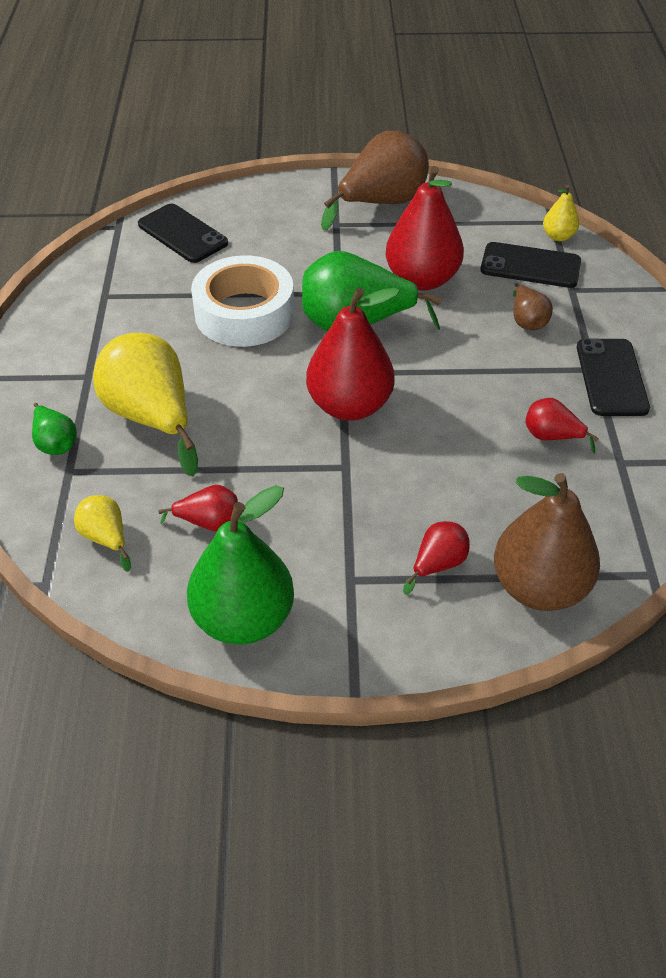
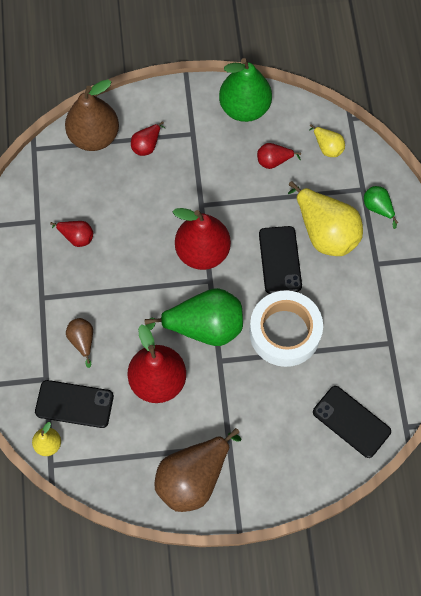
camera: 175 degrees right, 20 degrees up
black phone [577,338,650,416] -> black phone moved to [259,226,302,294]

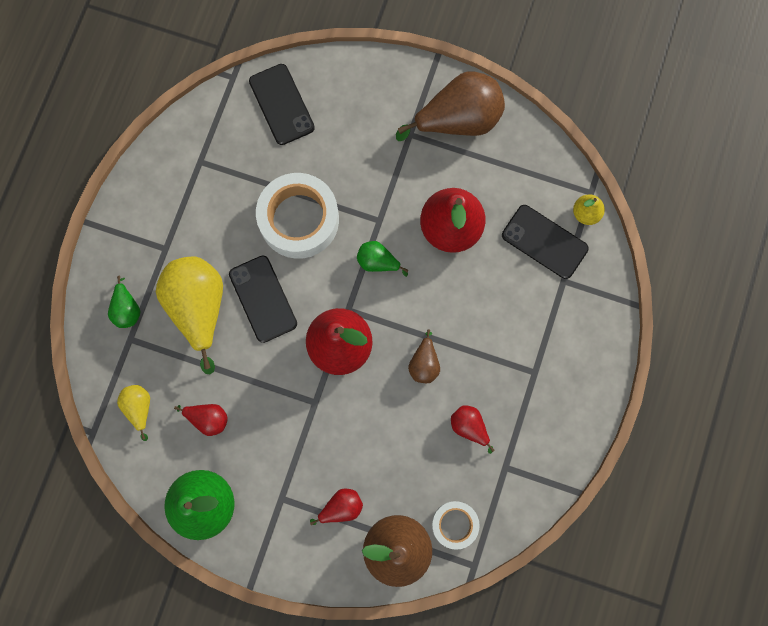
camera: 155 degrees left, 10 degrees up
brown pear [66,318,93,368] -> brown pear moved to [408,330,440,383]
green pear [144,288,243,346] -> green pear [357,241,408,277], size x0.48
black phone [259,226,302,294] -> black phone turned 45 degrees counterclockwise [229,255,297,343]
none -> white tape [432,501,480,550]

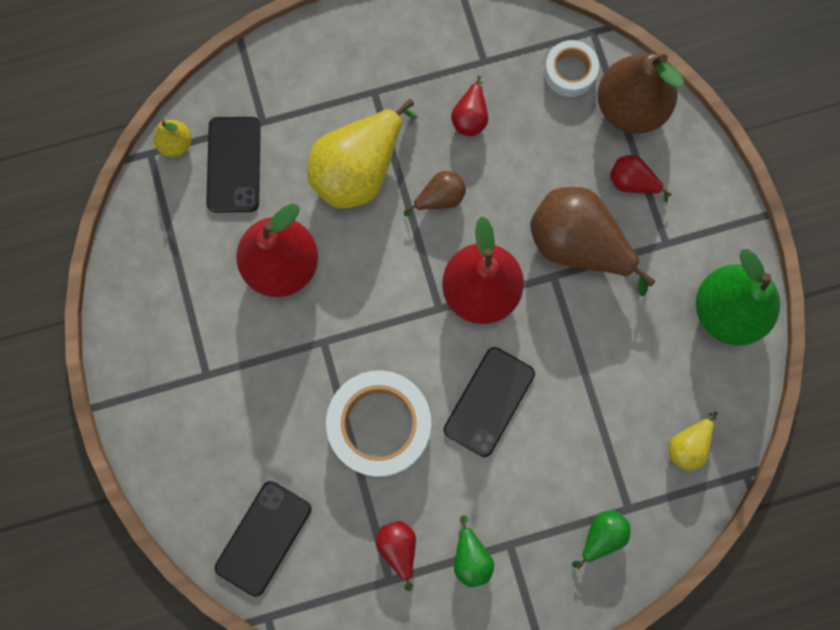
camera: 125 degrees left, 0 degrees up
yellow pear [156,257,223,374] -> yellow pear moved to [307,99,418,208]
red pear [174,404,228,436] -> red pear moved to [376,521,416,591]
green pear [357,241,408,277] -> green pear moved to [454,515,494,587]
brown pear [396,71,505,141] -> brown pear moved to [530,187,655,297]

